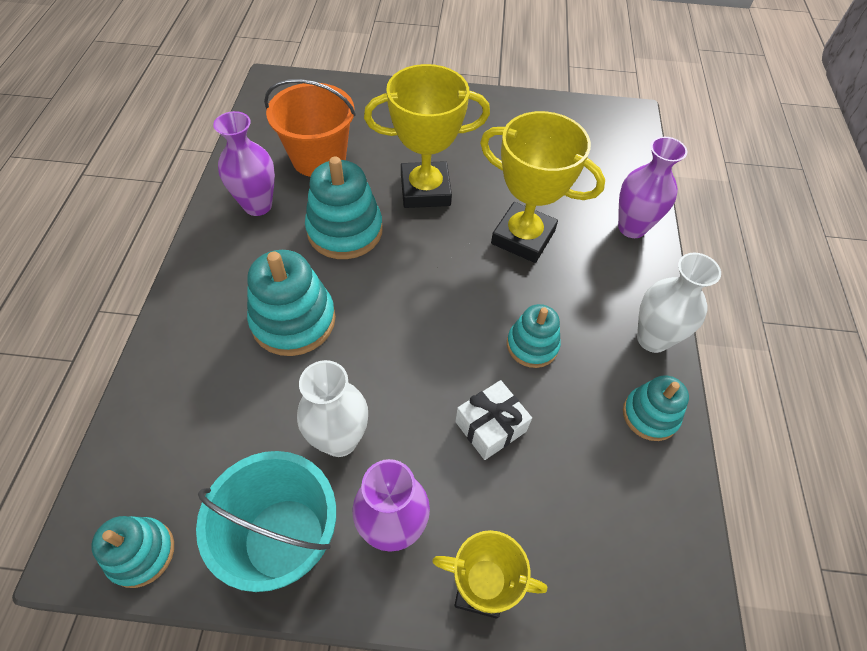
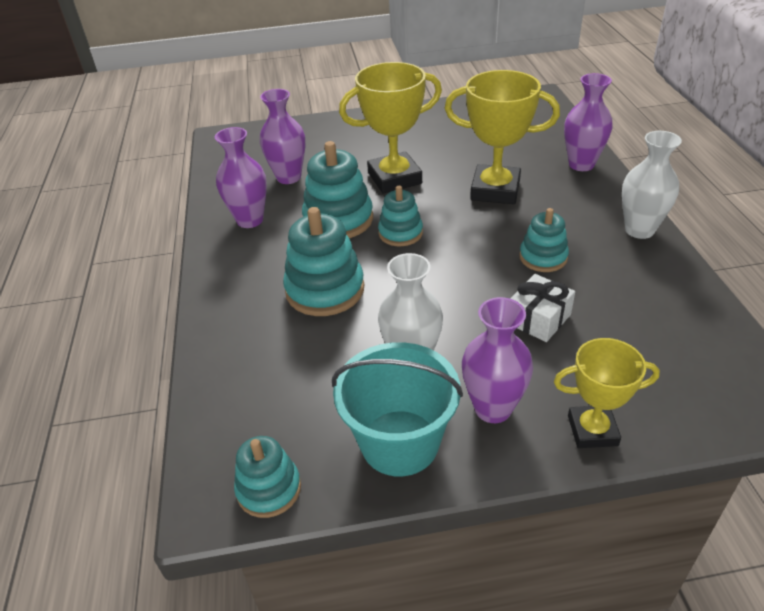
camera: 10 degrees left, 15 degrees down
orange bucket [264,79,356,177] -> purple vase [260,89,305,184]
turquoise stacking toy [623,375,689,441] -> turquoise stacking toy moved to [378,186,423,246]

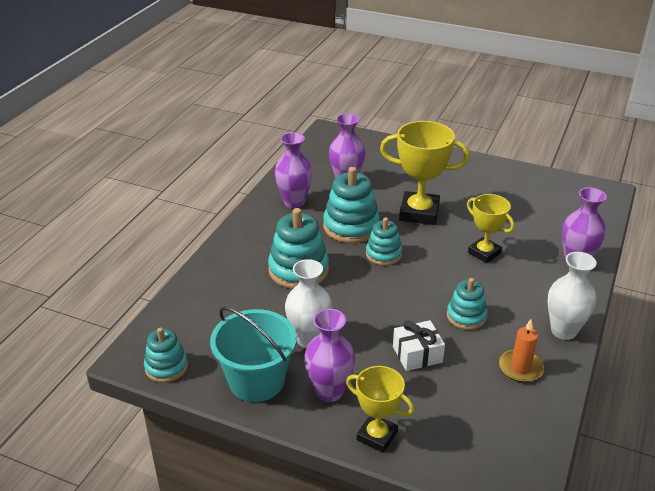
camera: 30 degrees right, 5 degrees down
yellow trophy [445,70,560,204] -> yellow trophy [467,194,514,263], size x0.62
none -> orange candle [499,319,544,382]

